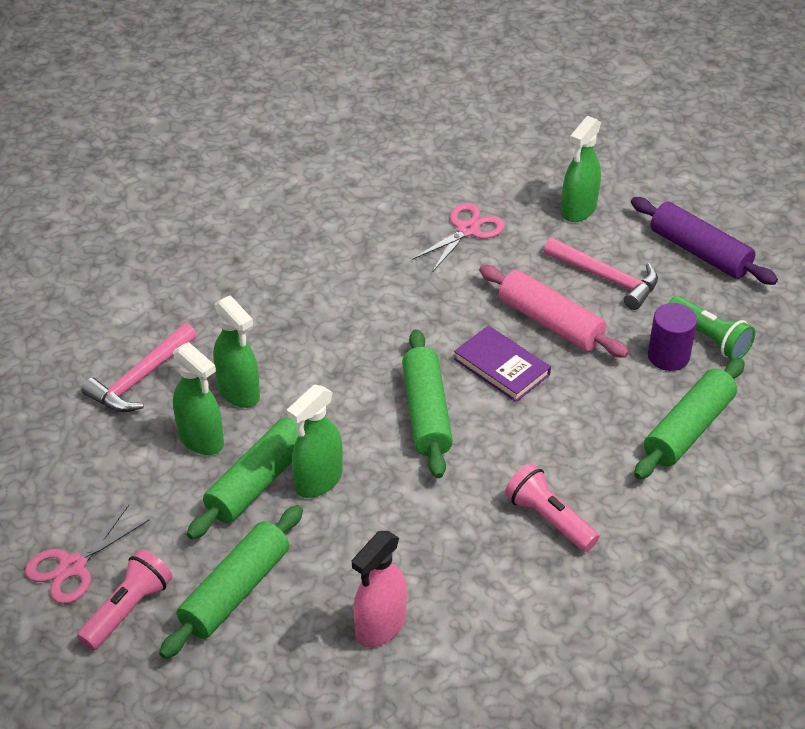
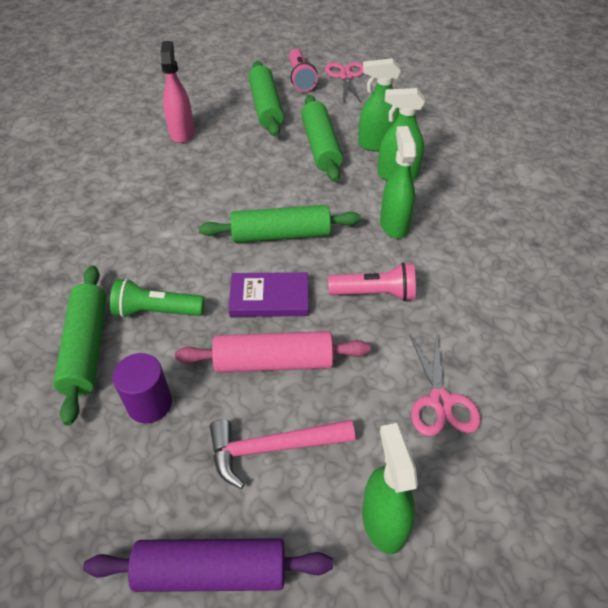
camera: 135 degrees right, 5 degrees up
pink hammer [81,323,197,412] -> none
green spray bottle [287,385,343,498] -> green spray bottle moved to [380,126,416,238]
green rolling pin [402,329,453,478] -> green rolling pin turned 45 degrees counterclockwise [199,205,361,243]
pink flashlight [505,463,600,552] -> pink flashlight moved to [328,263,416,301]
green flashlight [669,296,755,360] -> green flashlight moved to [110,278,204,318]

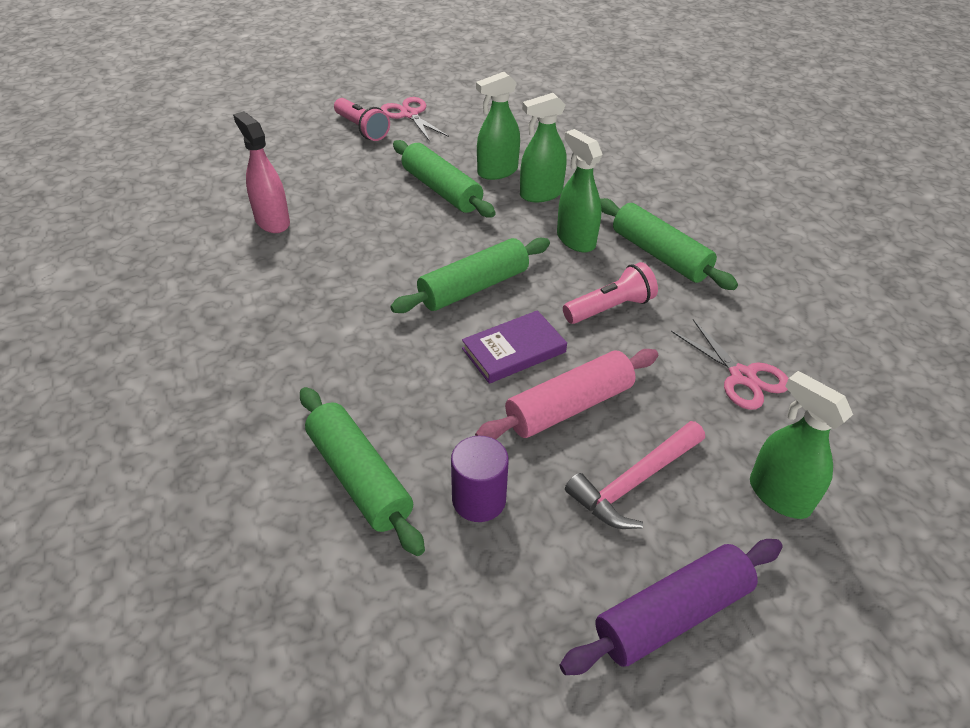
camera: 30 degrees left, 5 degrees down
green flashlight [110,278,204,318] -> none
green rolling pin [249,61,284,137] -> green rolling pin moved to [600,198,738,290]

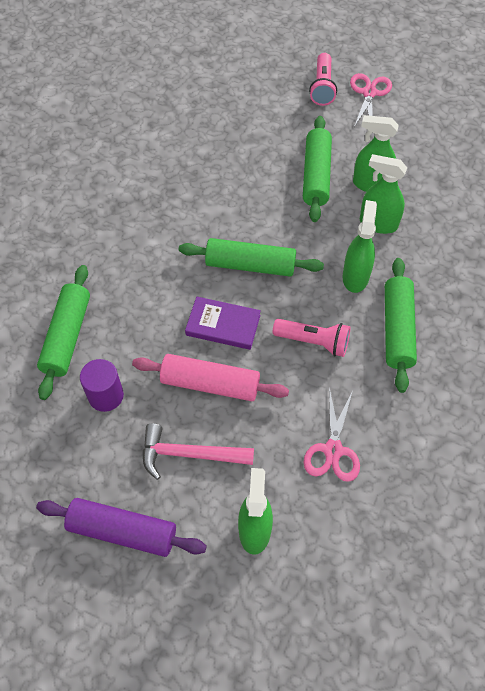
camera: 45 degrees right, 15 degrees up
pink spray bottle [233,111,290,233] -> none

